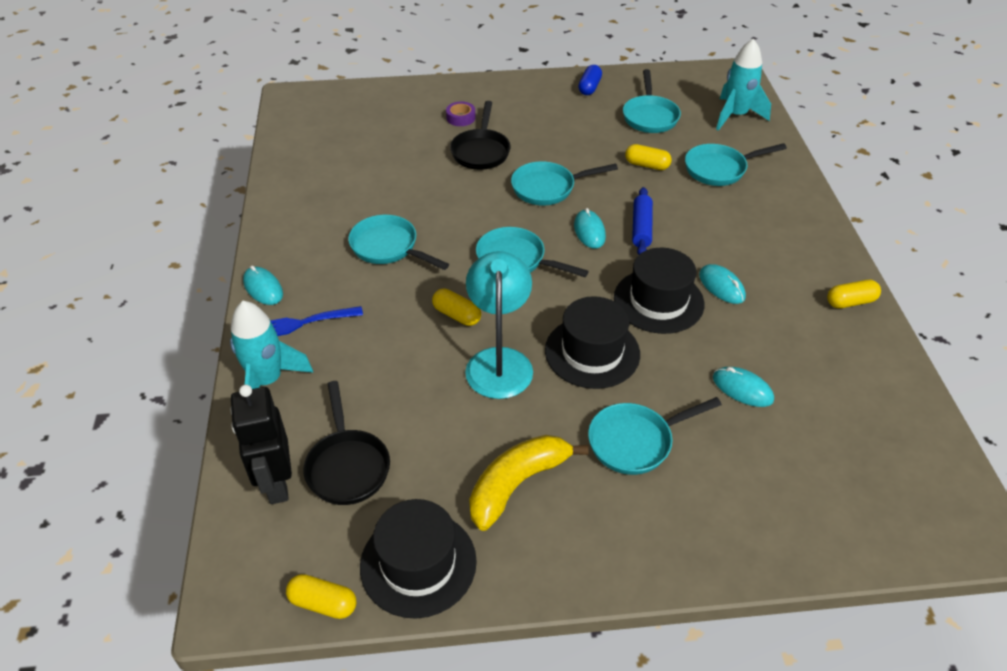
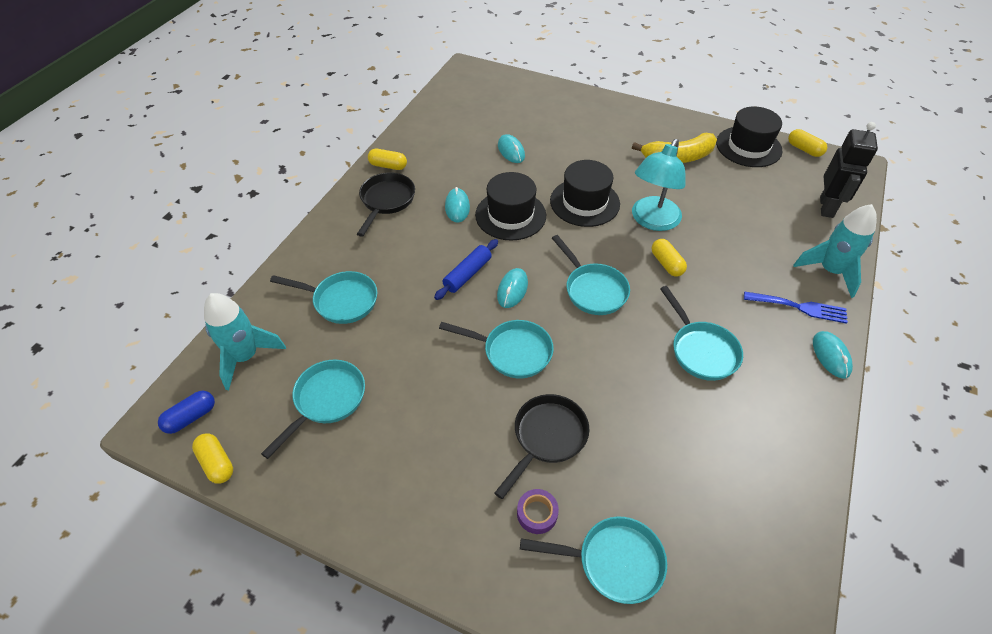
camera: 150 degrees left, 5 degrees up
black pan [303,381,390,505] -> black pan moved to [357,173,415,237]
blue capsule [578,65,602,95] -> blue capsule moved to [158,391,215,434]
turquoise pan [588,397,722,475] -> turquoise pan moved to [520,517,667,604]
yellow capsule [625,144,672,170] -> yellow capsule moved to [192,433,233,484]

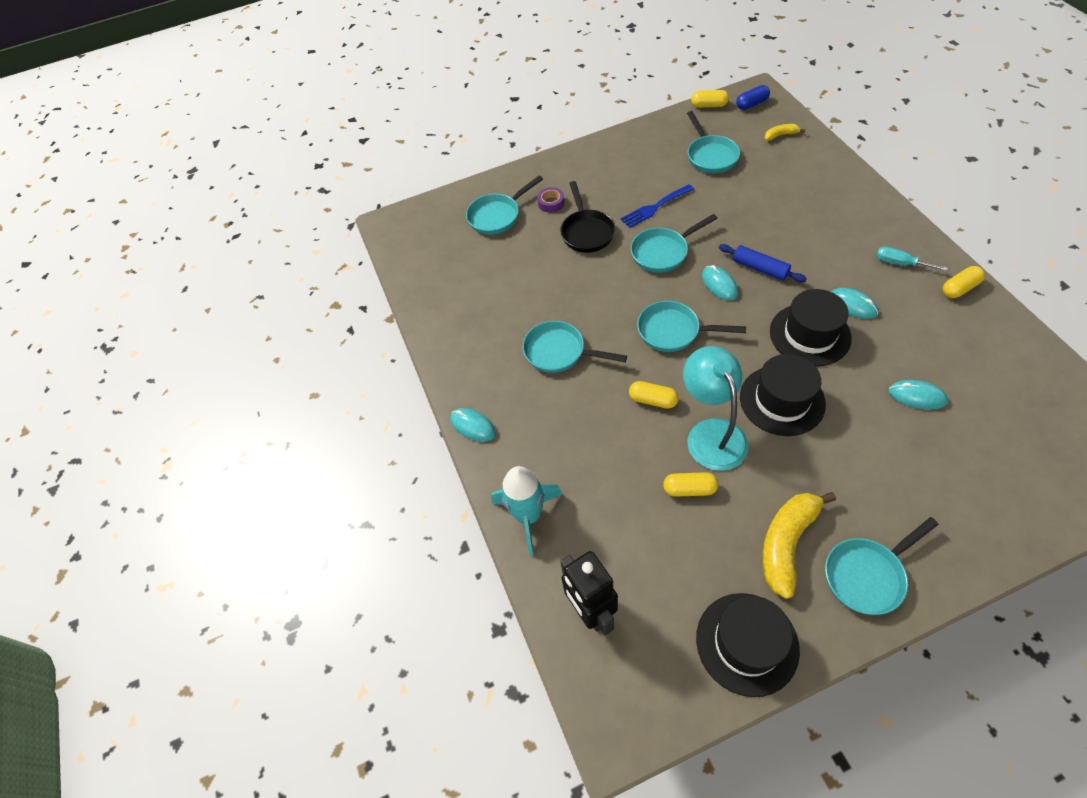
camera: 140 degrees right, 5 degrees up
blue capsule [158,391,215,434] -> blue capsule turned 60 degrees clockwise [736,85,770,110]
turquoise rocket [204,293,286,390] -> yellow banana [764,124,805,141]
turquoise pan [270,271,378,324] -> turquoise pan moved to [825,517,939,615]
black pan [357,173,415,237] -> turquoise screwdriver [876,246,948,271]
blue rolling pin [434,239,498,300] -> blue rolling pin turned 45 degrees counterclockwise [719,244,807,282]
blue fork [744,291,848,324] -> blue fork moved to [621,184,694,228]
yellow capsule [788,129,827,157] -> yellow capsule moved to [663,472,719,497]

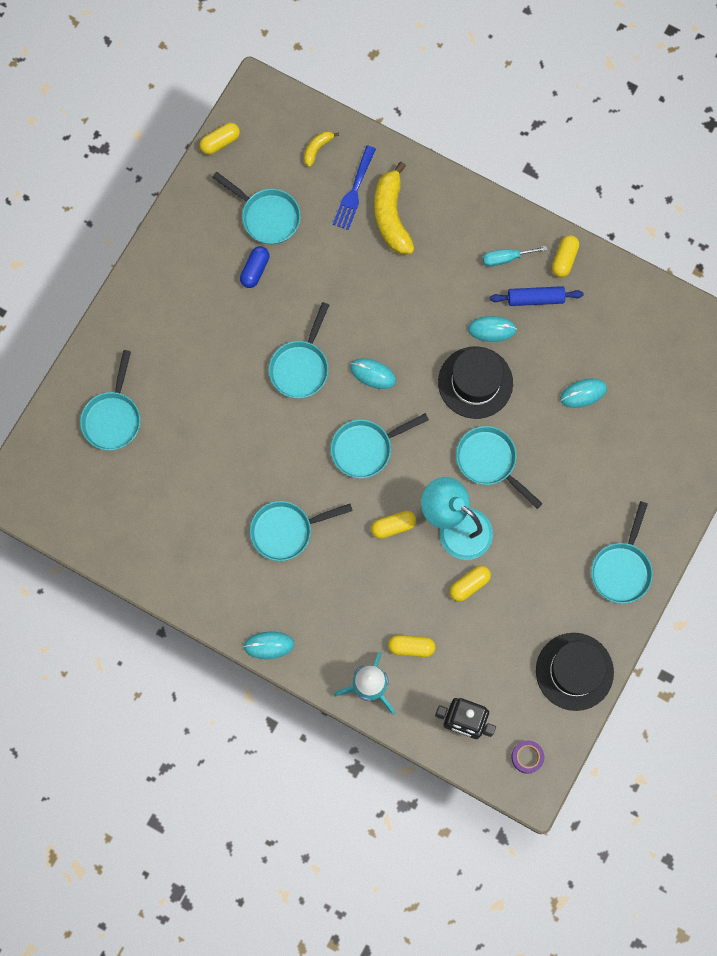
camera: 45 degrees left, 20 degrees up
purple tape [537,187,564,213] -> purple tape moved to [511,741,544,774]
black pan [560,181,615,253] -> none
blue fork [621,184,694,228] -> blue fork moved to [333,145,376,230]
blue rolling pin [719,244,807,282] -> blue rolling pin moved to [490,286,583,306]
blue capsule [736,85,770,110] -> blue capsule moved to [240,246,270,288]
black hat [740,354,826,436] -> turquoise pan [456,426,543,509]
yellow banana [762,492,836,599] -> yellow banana moved to [374,162,415,254]
none -> yellow capsule [388,635,435,657]

